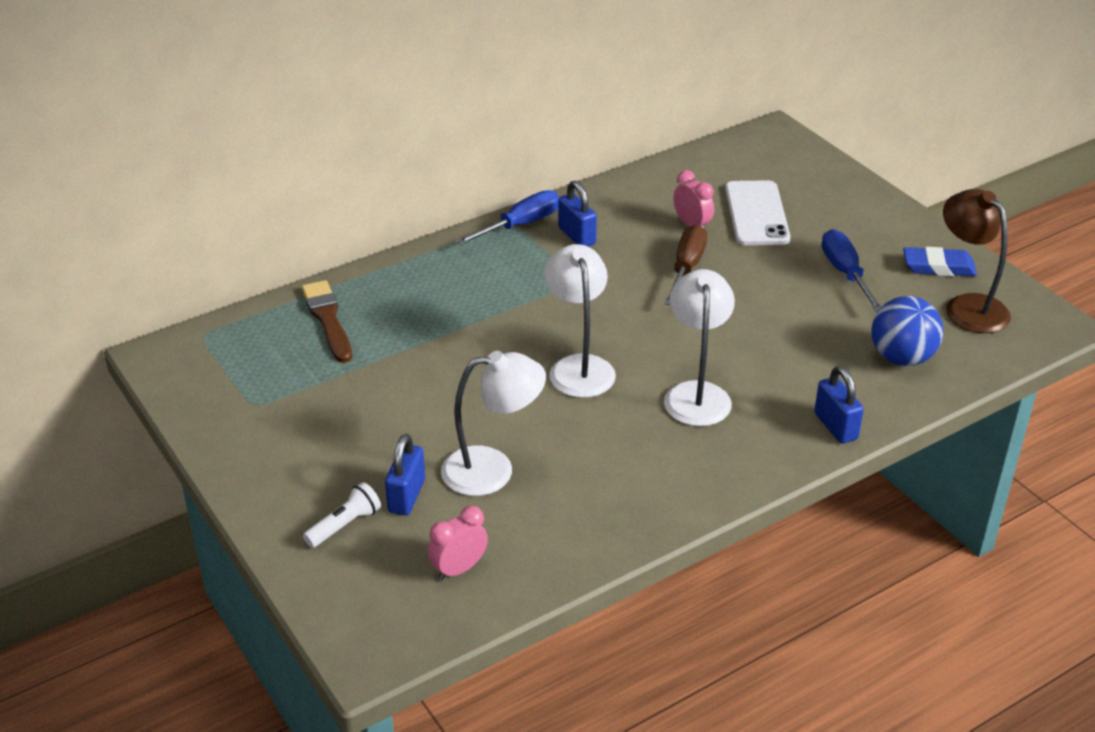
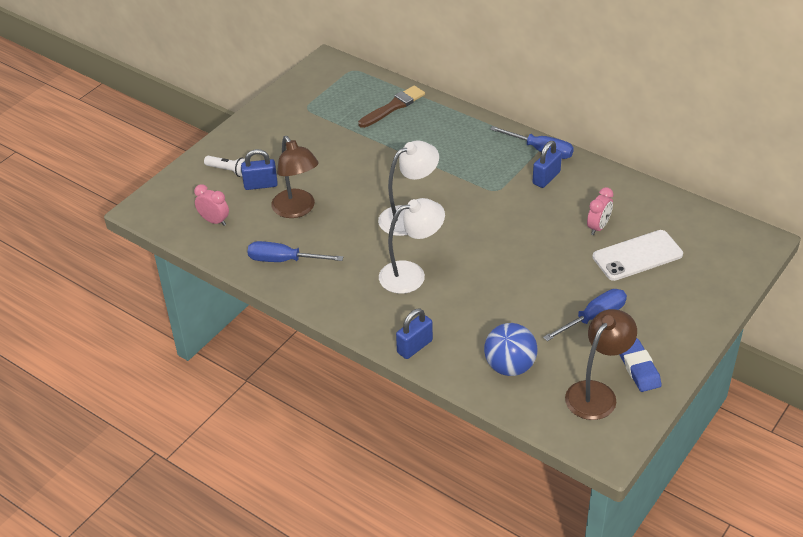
camera: 70 degrees right, 5 degrees up
white lamp [441,351,546,496] -> brown lamp [271,136,319,218]
brown screwdriver [664,225,707,305] -> none
none -> blue screwdriver [247,241,343,262]

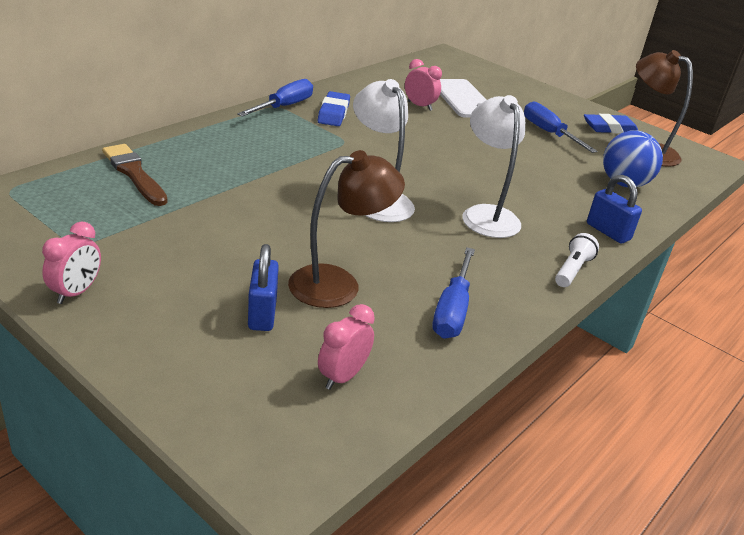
camera: 90 degrees left, 10 degrees down
white flashlight [204,156,245,177] -> white flashlight moved to [555,233,599,287]
blue padlock [532,141,562,188] -> blue eraser [318,91,350,126]
none -> pink clock [42,221,101,304]

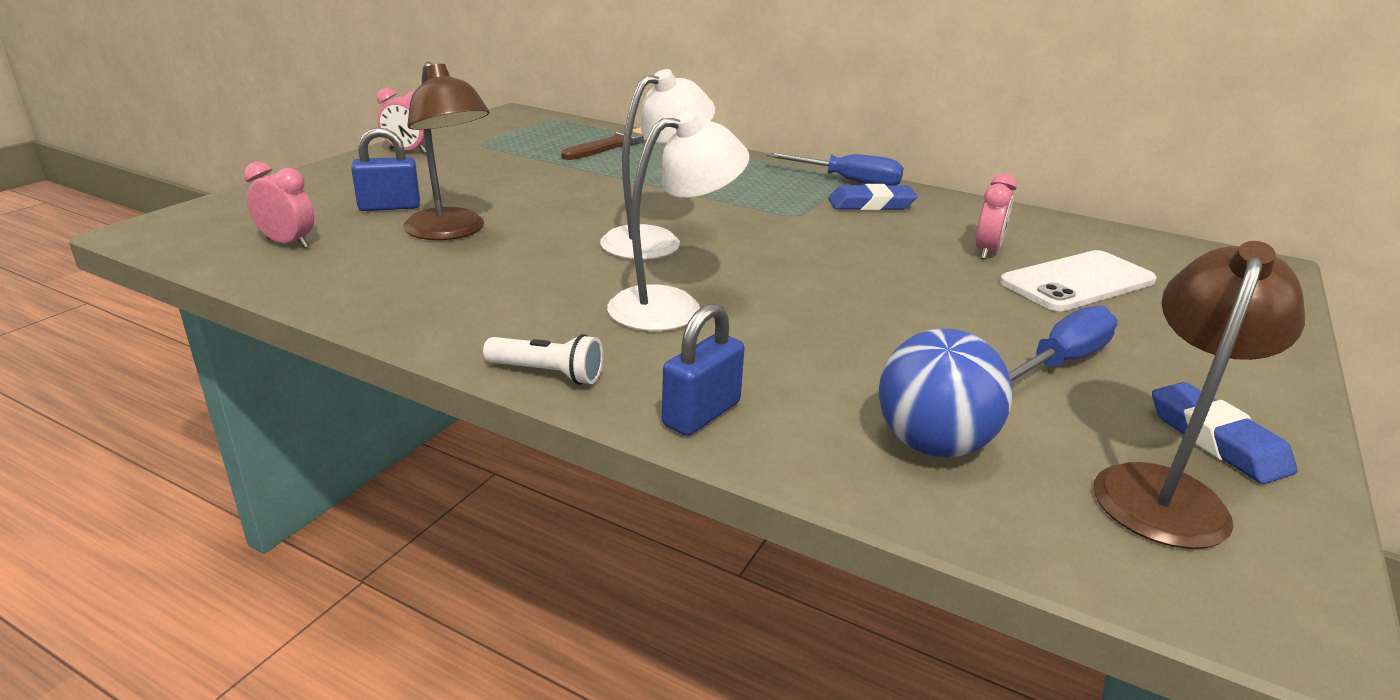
camera: 80 degrees right, 5 degrees down
blue screwdriver [432,247,475,339] -> none

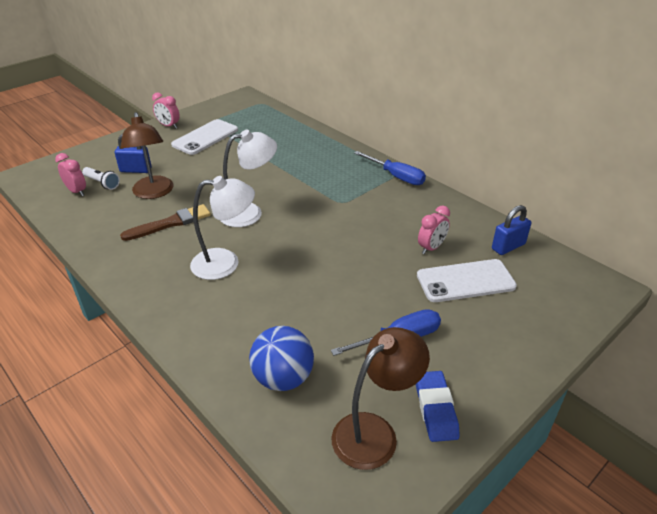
camera: 20 degrees right, 10 degrees up
white flashlight [483,334,603,385] -> white flashlight moved to [82,167,120,190]
brown brush [561,127,647,160] -> brown brush moved to [120,204,211,241]
blue padlock [662,303,745,436] -> blue padlock moved to [492,205,531,255]
blue eraser [828,184,918,211] -> none
none -> white phone [171,119,238,155]

